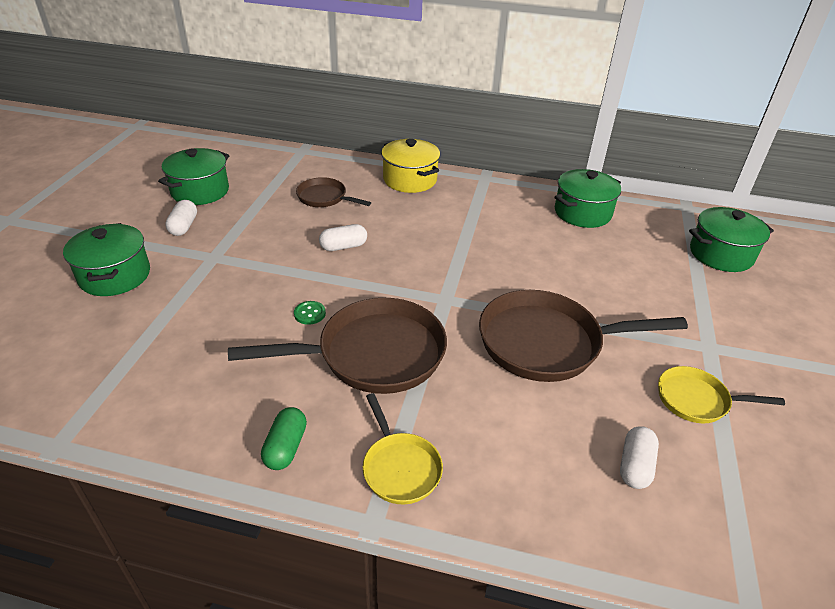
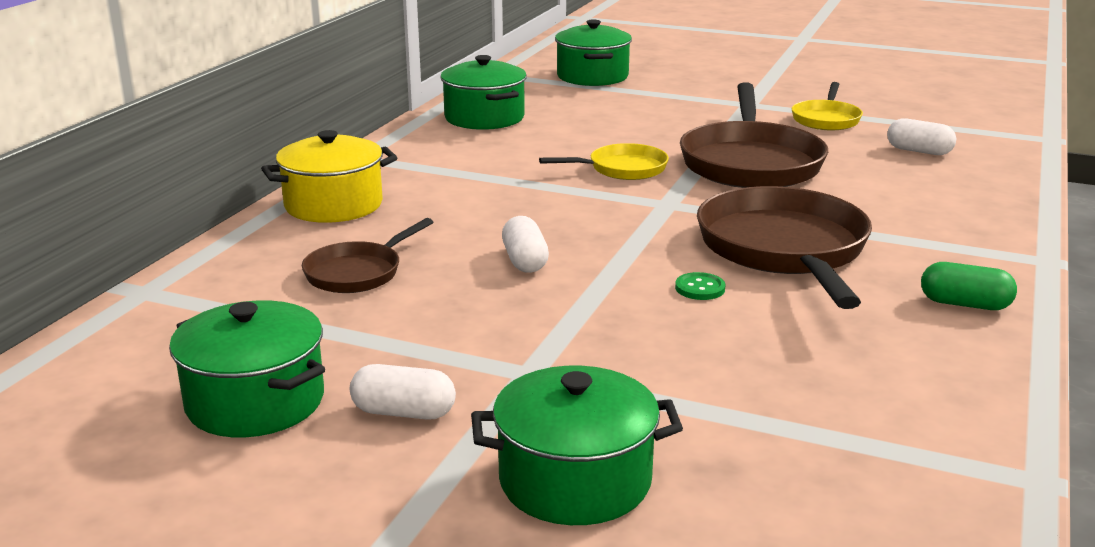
camera: 80 degrees left, 15 degrees down
yellow pan [363,393,443,504] -> yellow pan moved to [539,143,669,180]

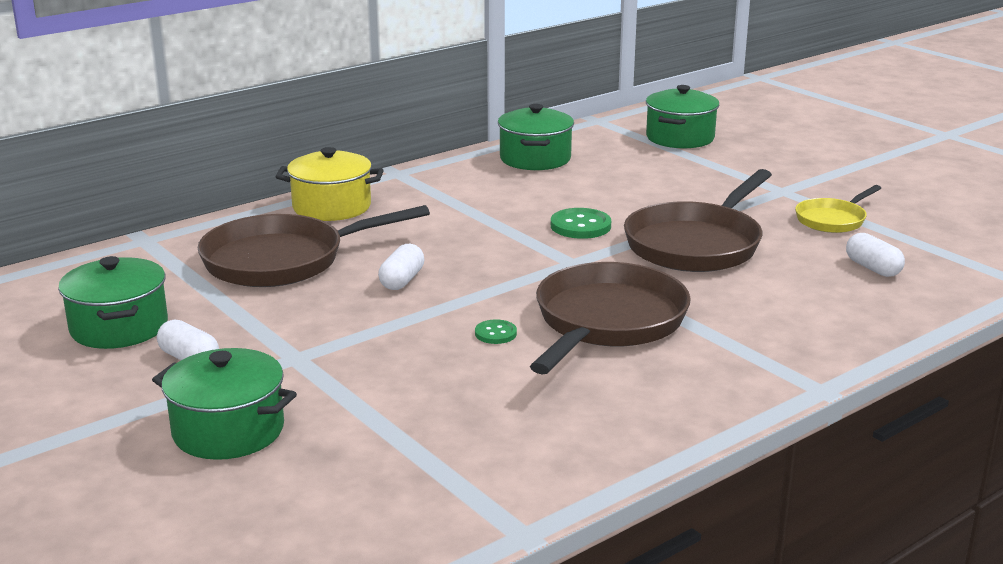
camera: 30 degrees right, 0 degrees up
brown pan [302,218,433,293] -> brown pan [198,205,430,287], size x1.88
yellow pan [539,143,669,180] -> green button [551,208,611,239]
green capsule [921,262,1017,310] -> none

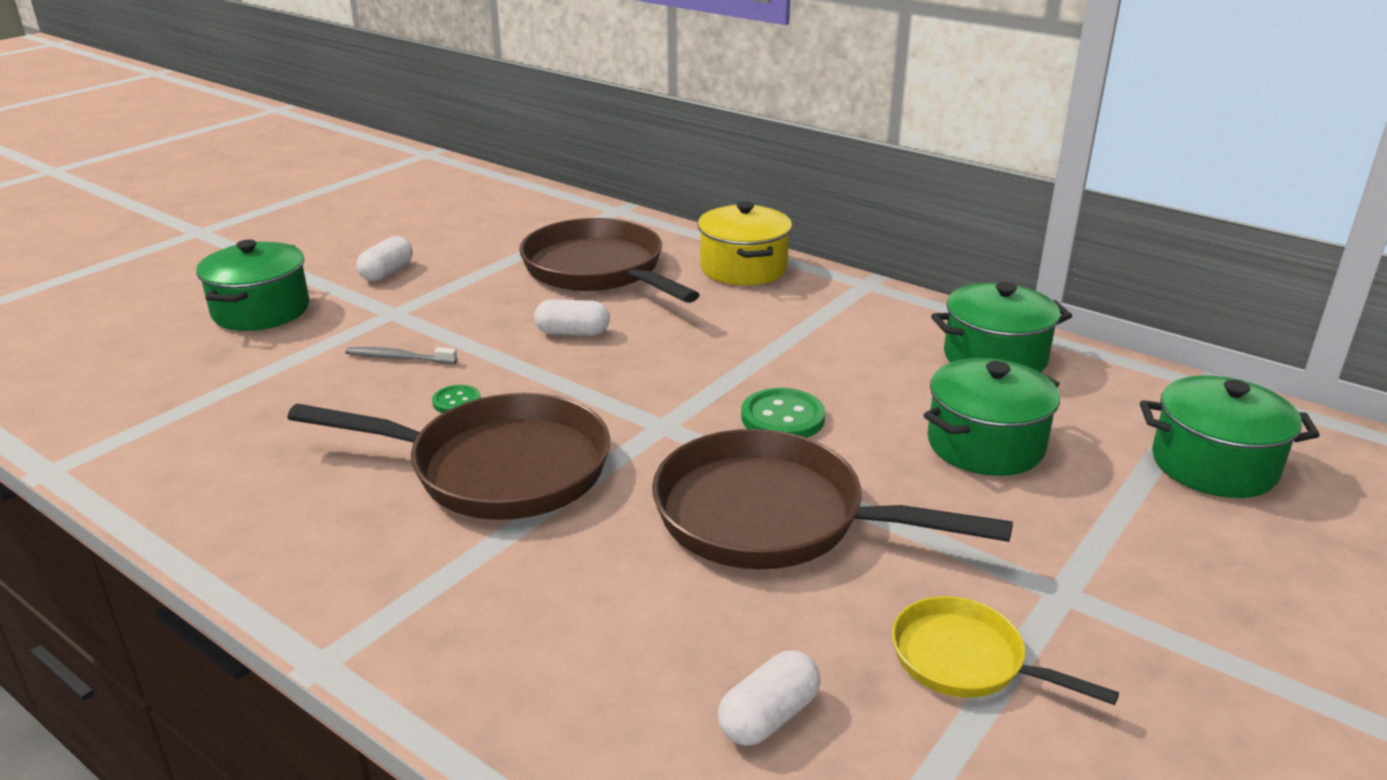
camera: 75 degrees right, 5 degrees up
green pot [58,256,168,349] -> green pot moved to [924,358,1060,476]
none -> grey toothbrush [345,347,457,364]

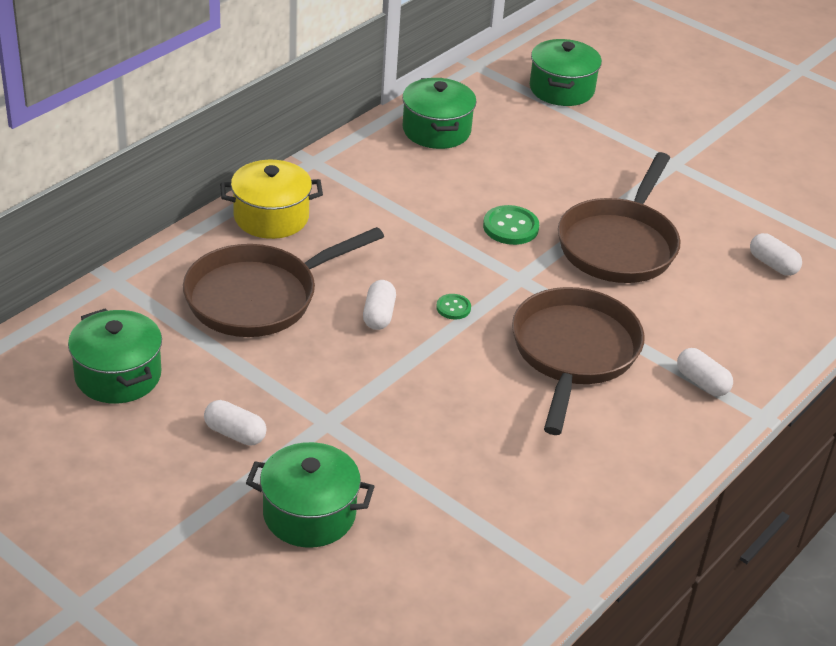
camera: 90 degrees left, 10 degrees up
grey toothbrush [345,347,457,364] -> none
green button [432,385,481,413] -> green button moved to [436,294,471,320]
yellow pan [892,596,1119,705] -> none
green pot [924,358,1060,476] -> green pot moved to [68,308,162,403]
none -> white capsule [677,348,733,396]

